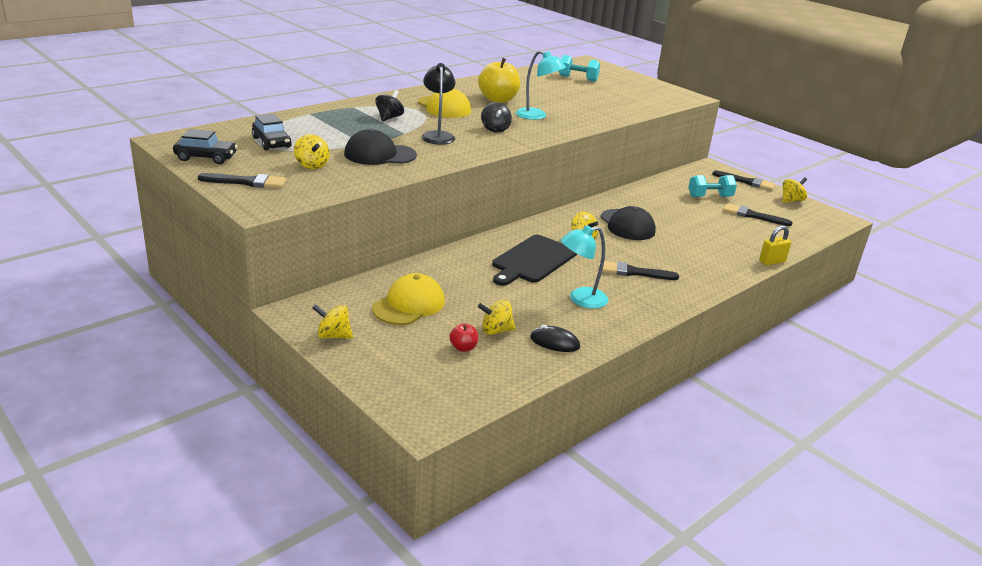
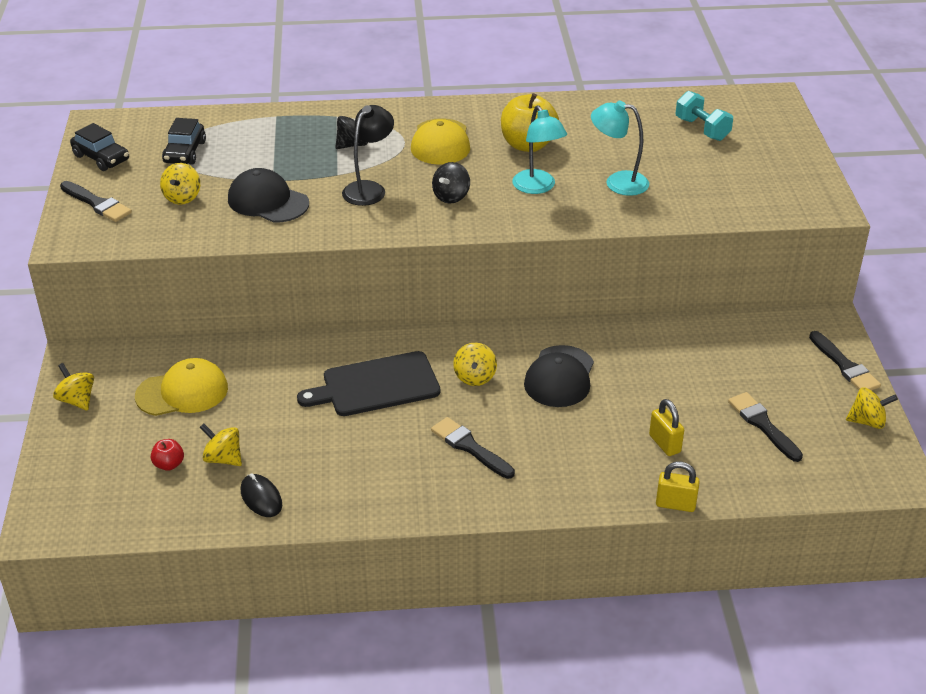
camera: 40 degrees right, 10 degrees up
turquoise lamp [561,225,608,309] -> turquoise lamp moved to [591,101,649,196]
turquoise dumbbell [688,175,737,197] -> none
none -> yellow padlock [649,399,684,456]

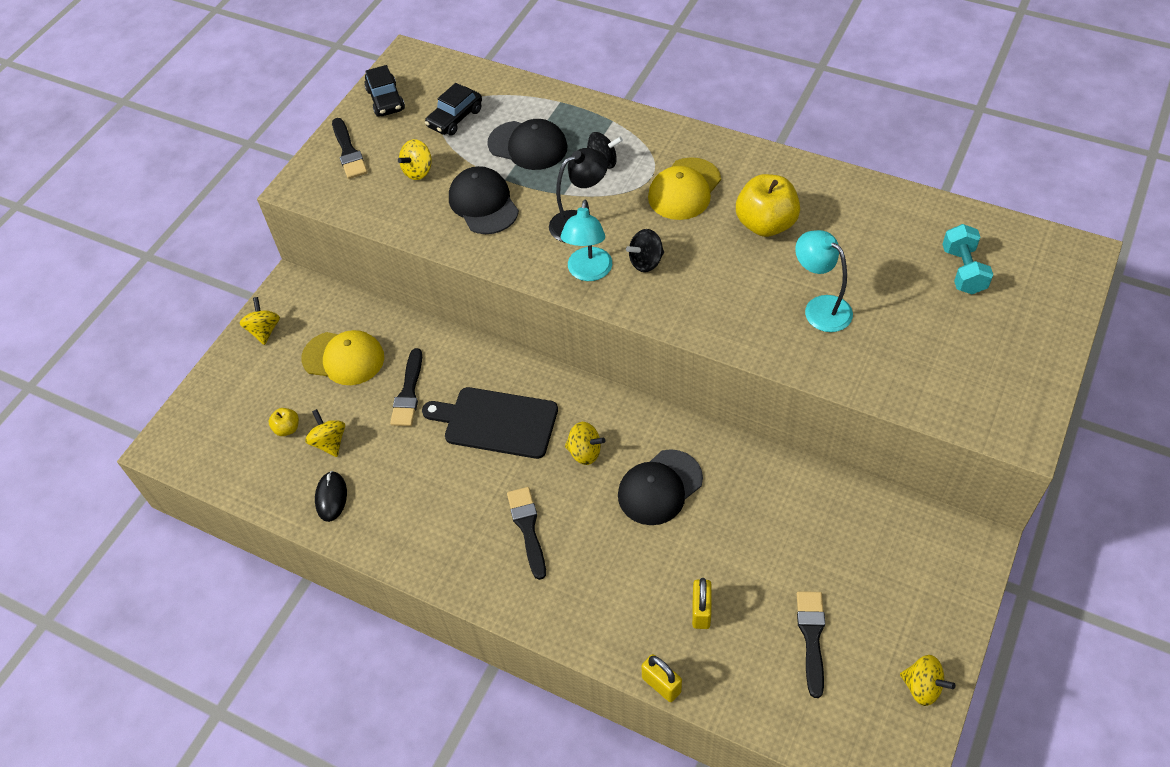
camera: 35 degrees right, 15 degrees up
red apple [151,439,184,471] -> yellow apple [269,408,299,436]
yellow spinning top [453,343,497,386] -> yellow spinning top turned 105 degrees counterclockwise [565,422,605,465]
turquoise lamp [512,105,567,194] -> turquoise lamp moved to [561,200,612,281]
black brush [809,331,881,390] -> black brush moved to [390,348,422,426]
none -> black cap [487,119,567,170]

